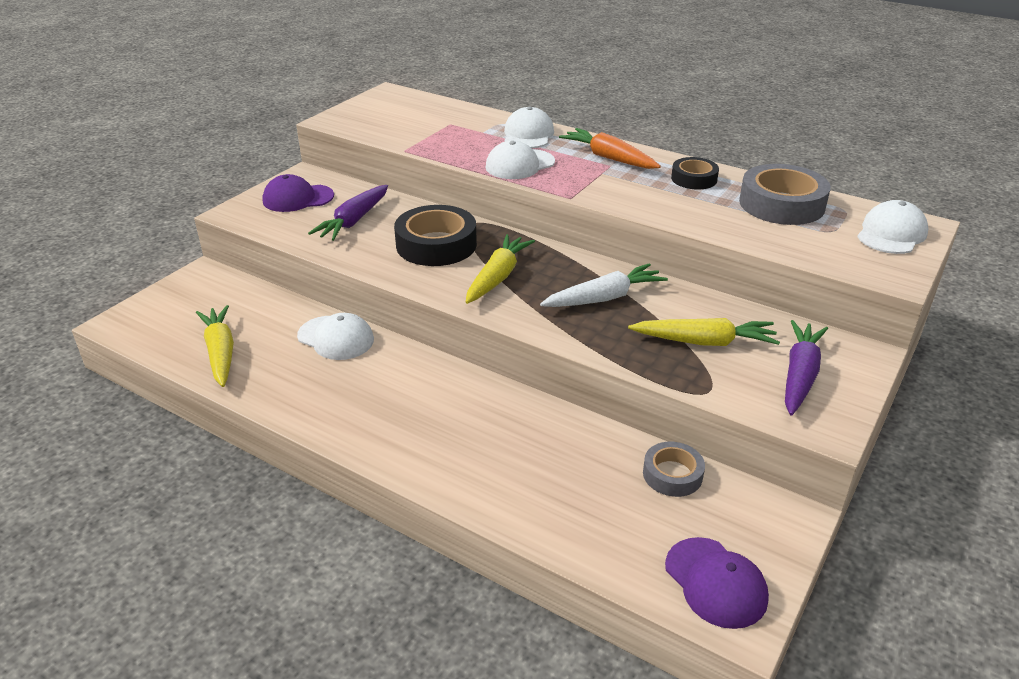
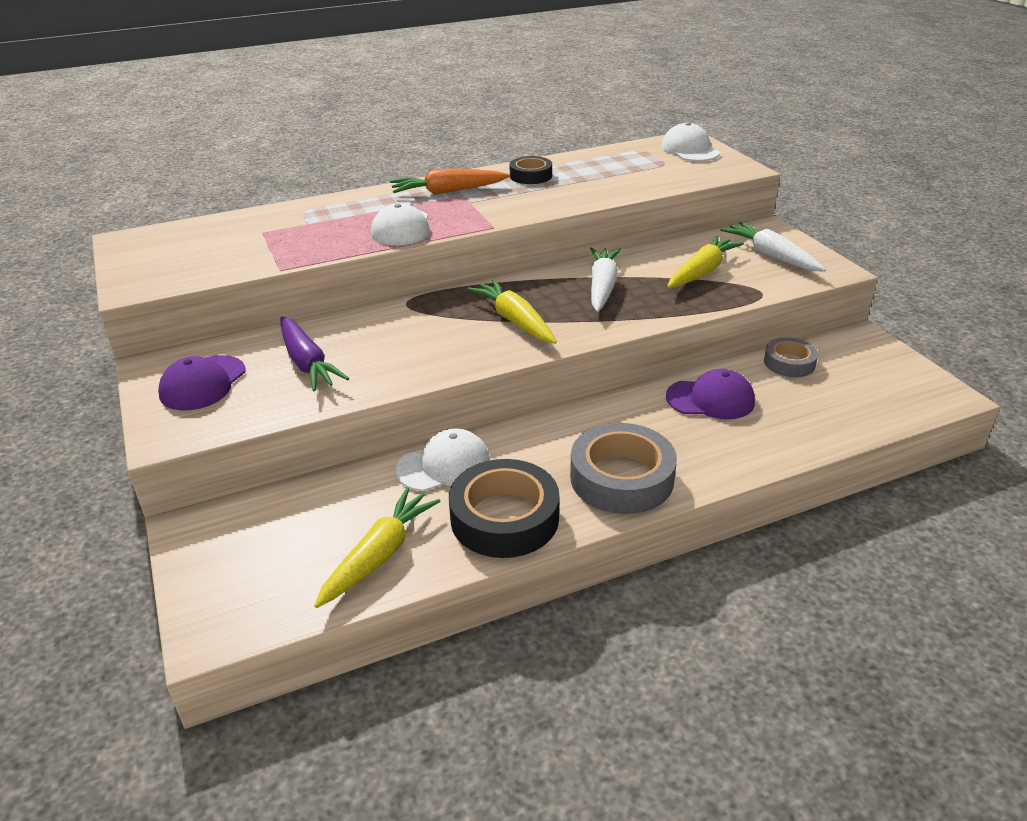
camera: 55 degrees left, 0 degrees up
yellow carrot [196,305,234,387] -> yellow carrot turned 105 degrees clockwise [314,487,440,608]
black tape [394,205,477,266] -> black tape moved to [449,459,560,558]
white cap [504,107,554,148] -> none
purple cap [665,537,769,629] -> purple cap moved to [666,369,755,419]
grey tape [739,164,831,225] -> grey tape moved to [570,423,677,514]
purple carrot [785,320,828,416] -> white carrot [720,222,826,272]

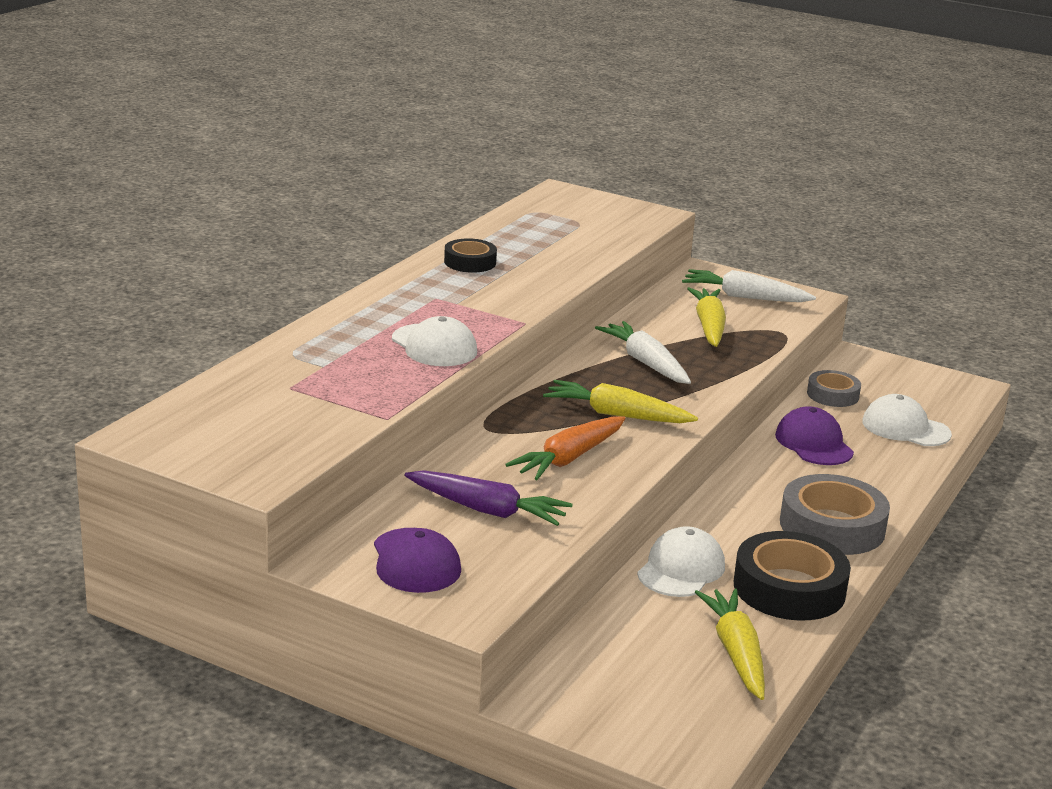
camera: 40 degrees left, 10 degrees down
orange carrot [390,168,510,194] -> orange carrot moved to [505,416,625,480]
white cap [661,122,720,161] -> white cap moved to [862,394,952,446]
purple cap [666,369,755,419] -> purple cap turned 75 degrees counterclockwise [775,406,854,465]

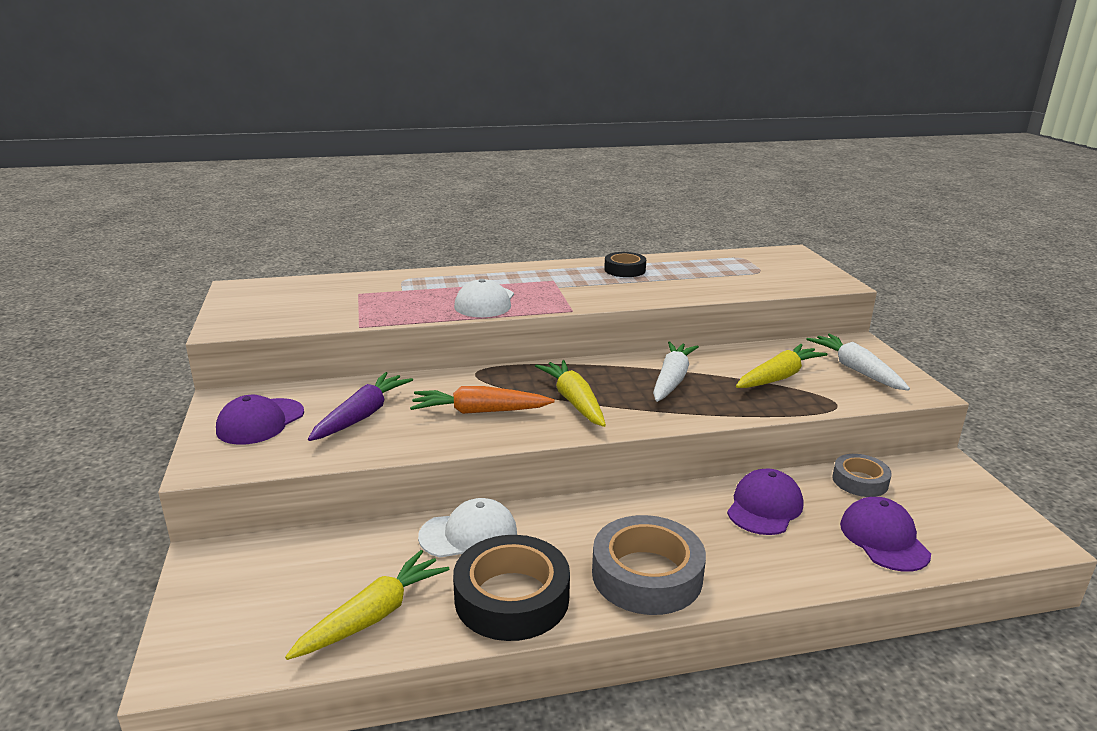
camera: 50 degrees right, 0 degrees up
purple carrot [405,470,573,526] -> purple carrot turned 135 degrees counterclockwise [308,372,413,441]
white cap [862,394,952,446] -> purple cap [840,497,931,572]

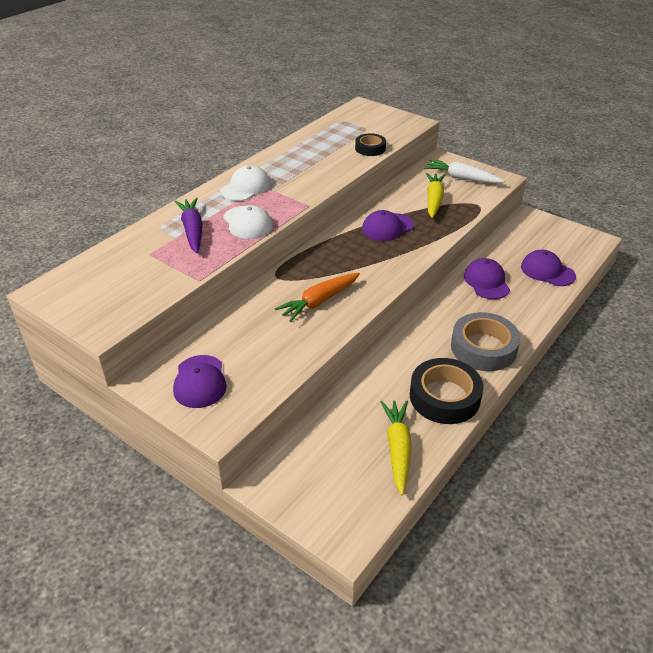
camera: 40 degrees left, 15 degrees up
purple carrot [308,372,413,441] -> purple carrot moved to [174,198,203,253]
white cap [418,498,517,558] -> white cap moved to [220,165,271,201]
yellow carrot [535,360,606,427] -> none
black tape [604,252,646,277] -> black tape moved to [355,133,386,156]
white carrot [653,342,699,402] -> purple cap [362,210,414,241]
grey tape [832,454,892,497] -> none

